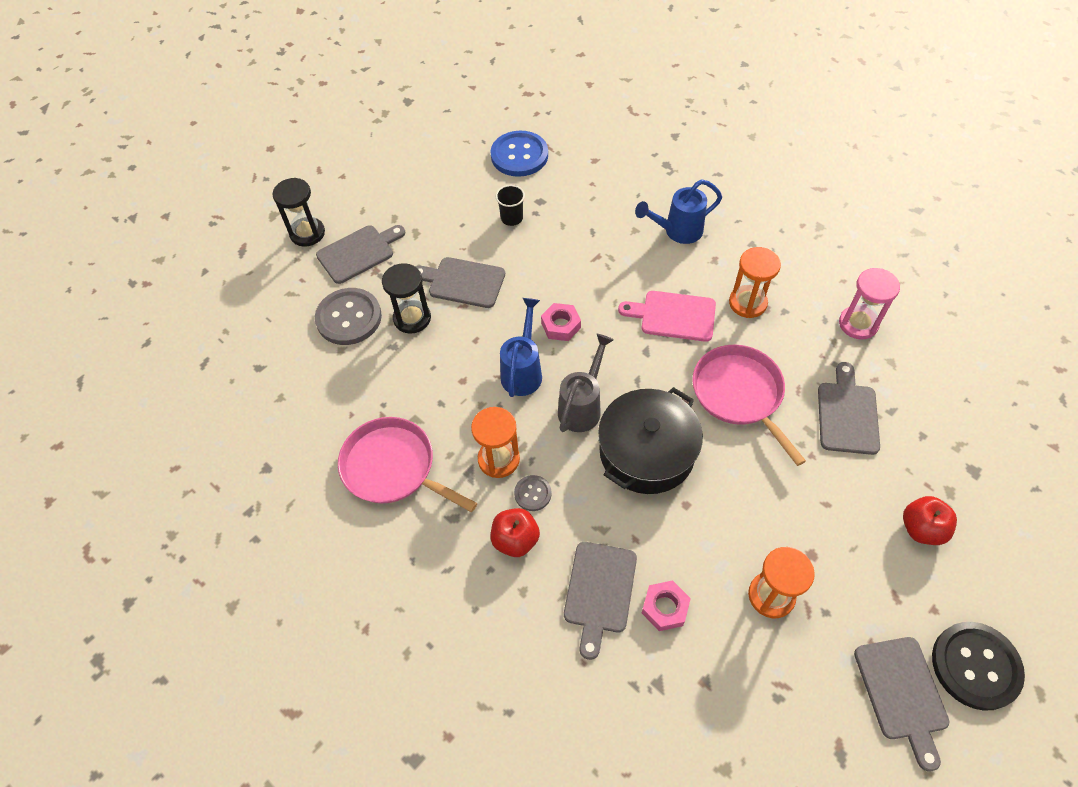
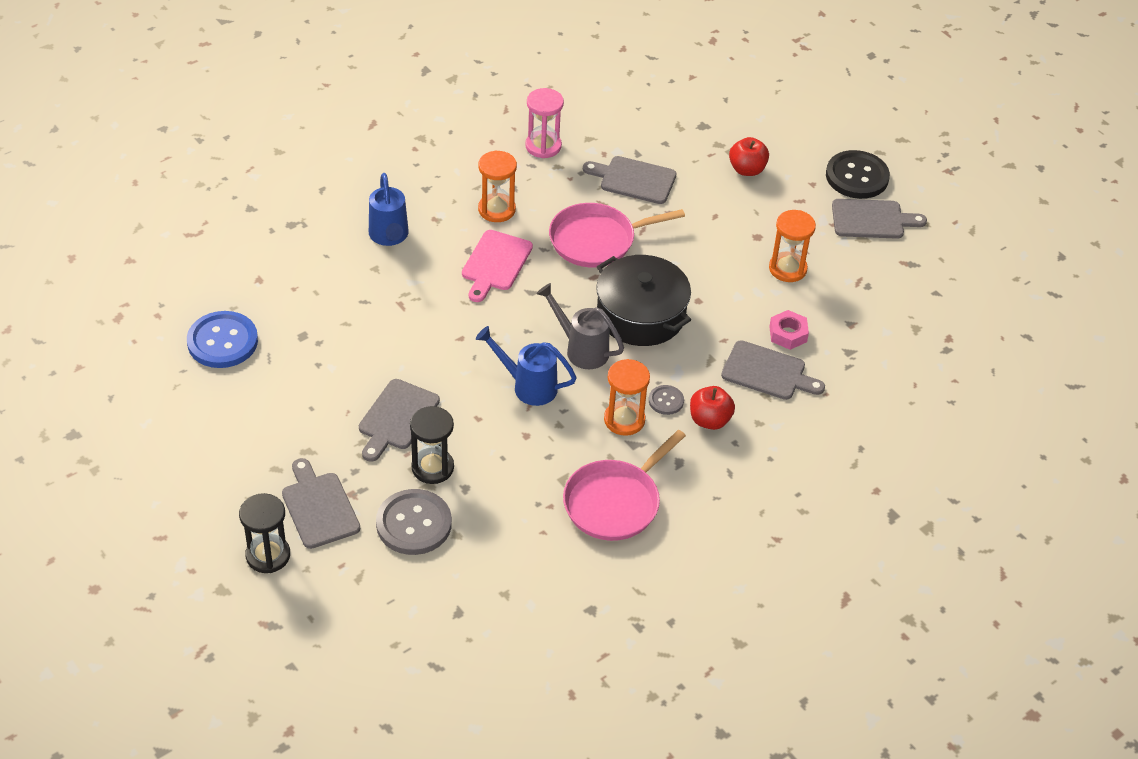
camera: 85 degrees left, 10 degrees down
black cup [496,185,525,226] -> none
pink nut [541,303,581,341] -> none

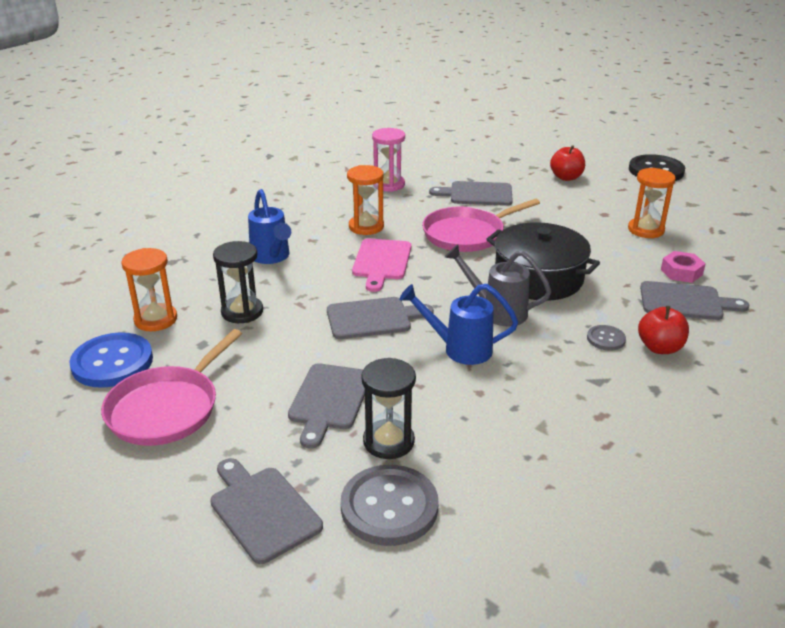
camera: 10 degrees left, 15 degrees down
black hourglass [239,493,290,573] -> black hourglass moved to [213,241,263,323]
pink pan [563,430,686,541] -> pink pan moved to [101,329,242,446]
orange hourglass [604,359,650,436] -> orange hourglass moved to [121,248,177,331]
grey cutting board [832,199,927,239] -> grey cutting board moved to [327,297,434,339]

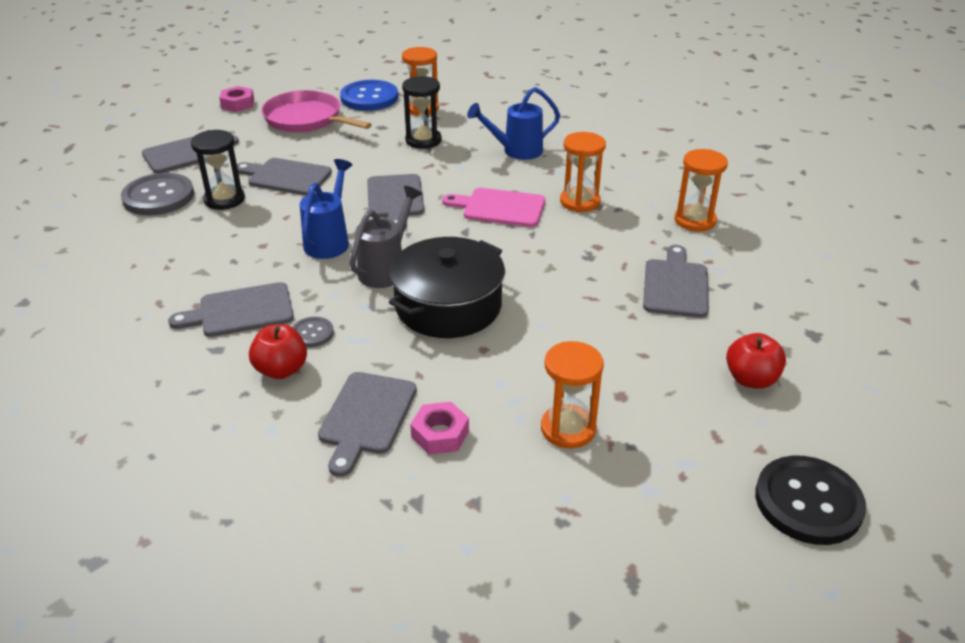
camera: 95 degrees right, 5 degrees up
pink hourglass [372,128,405,192] -> orange hourglass [674,149,728,231]
pink pan [422,199,540,252] -> none
none -> grey cutting board [168,282,294,337]
none -> pink nut [219,86,254,112]

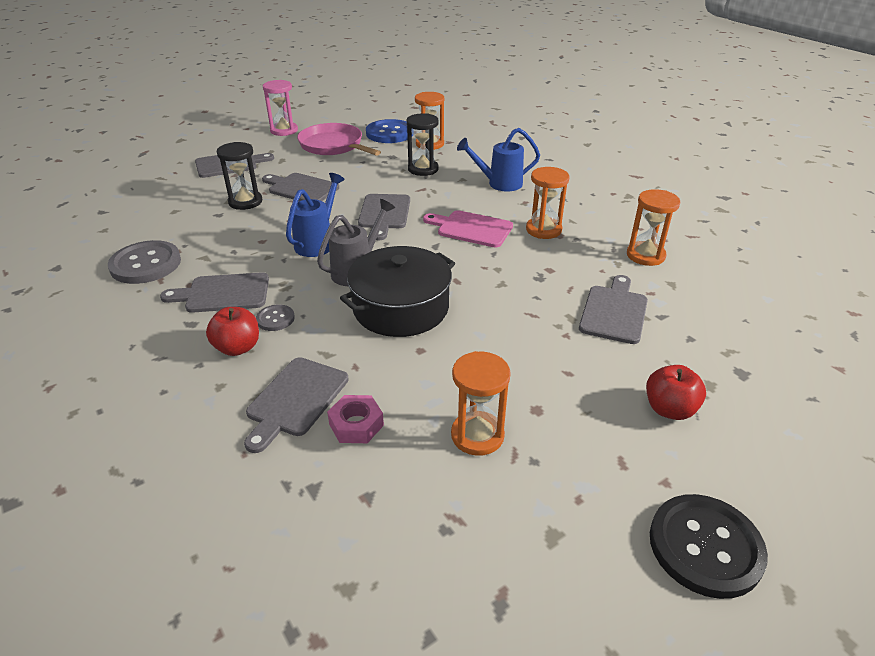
camera: 10 degrees right, 0 degrees up
grey button [121,173,194,216] -> grey button moved to [108,240,181,284]
pink nut [219,86,254,112] -> pink hourglass [263,80,298,136]

